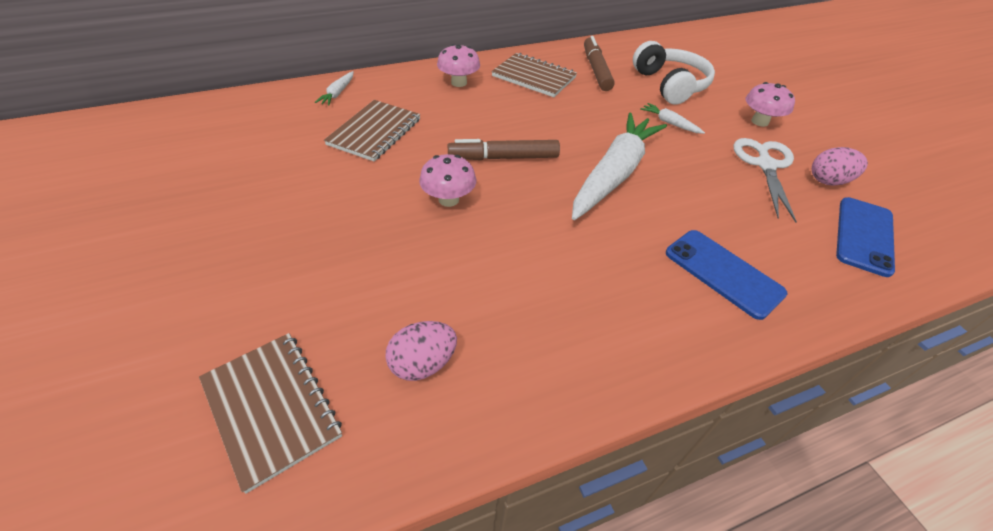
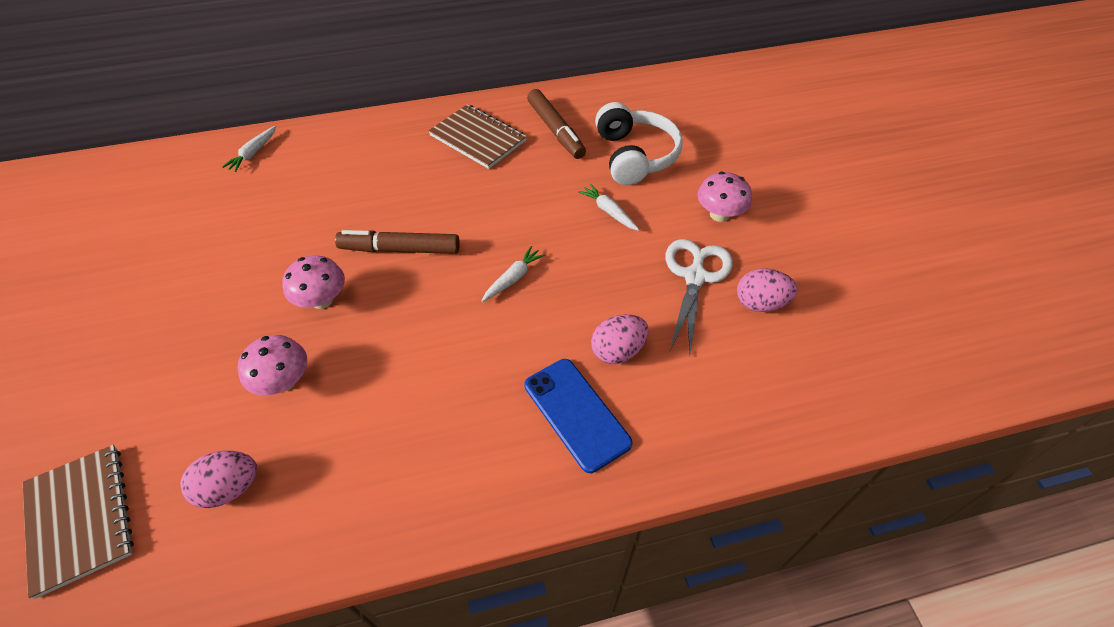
camera: 10 degrees right, 5 degrees up
brown notebook [324,100,420,161] -> none
pink mushroom [437,44,480,87] -> pink mushroom moved to [238,335,307,395]
white carrot [572,113,667,220] -> white carrot [481,246,545,302], size x0.41
brown marker [584,36,615,91] -> brown marker turned 150 degrees clockwise [527,89,586,159]
blue phone [836,197,895,277] -> none
none -> pink egg [591,314,649,364]

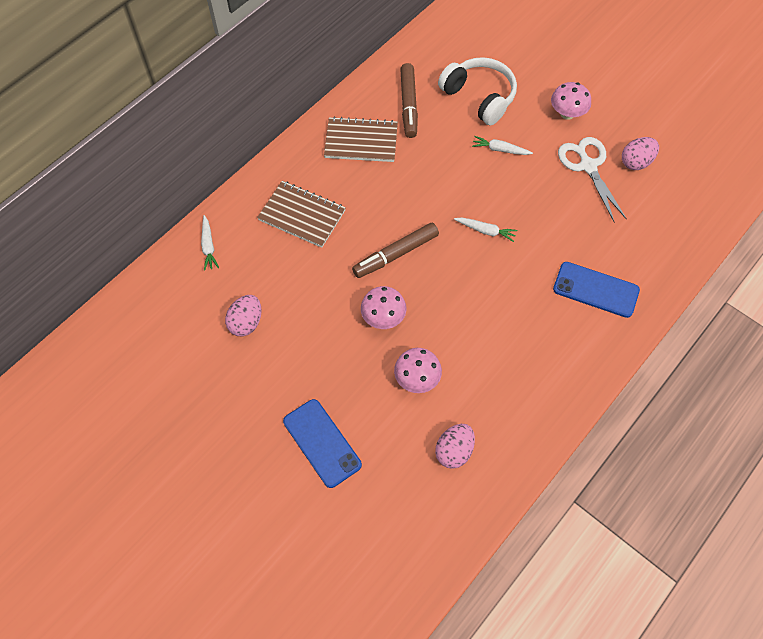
camera: 35 degrees left, 10 degrees up
brown notebook [23,445,134,599] -> brown notebook moved to [257,181,346,248]
white carrot [481,246,545,302] -> white carrot turned 105 degrees clockwise [454,217,517,242]
brown marker [527,89,586,159] -> brown marker turned 60 degrees clockwise [400,63,418,138]
pink egg [591,314,649,364] -> pink egg moved to [225,295,261,337]
none -> blue phone [283,399,362,488]

